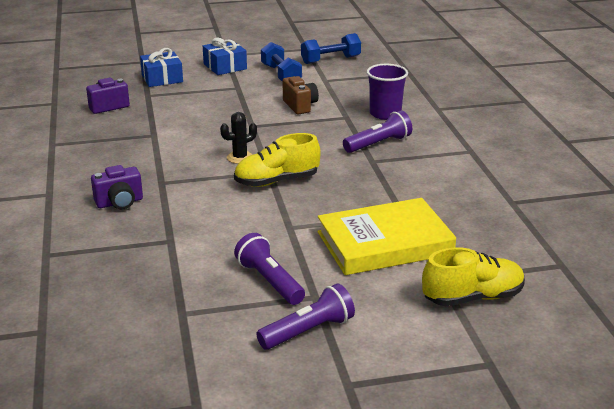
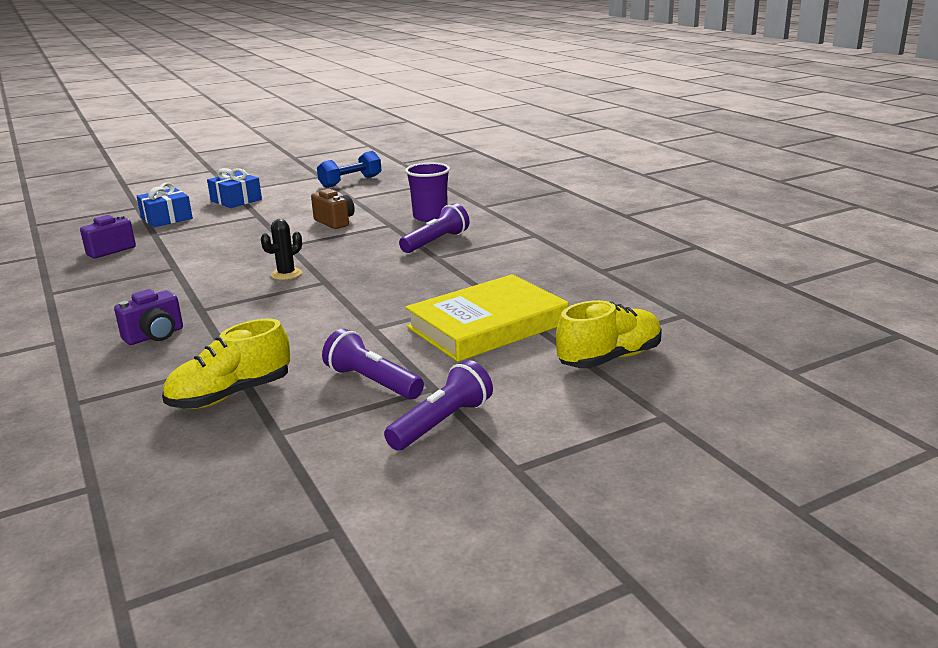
camera: 15 degrees left, 5 degrees down
yellow shoe [234,133,321,187] -> yellow shoe moved to [162,318,290,409]
blue dumbbell [261,42,302,81] -> none

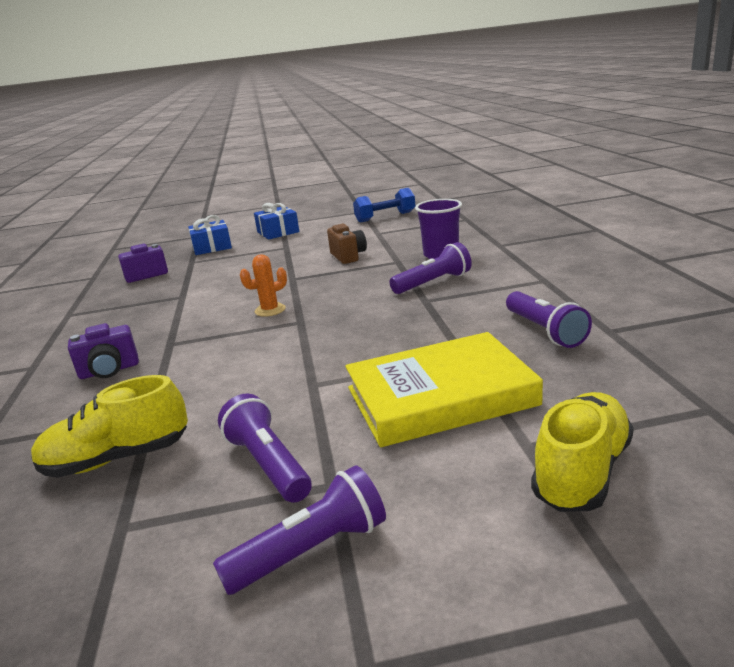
camera: 20 degrees right, 0 degrees up
black cactus [261,219,302,280] -> orange cactus [240,254,287,317]
yellow shoe [556,300,662,368] -> yellow shoe turned 45 degrees counterclockwise [531,392,634,512]
none -> purple flashlight [506,291,592,348]

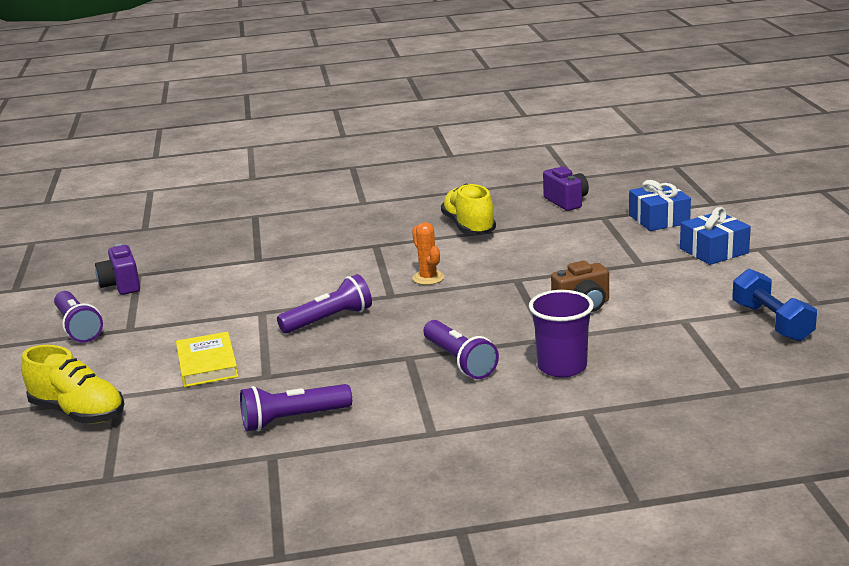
camera: 90 degrees right, 0 degrees up
yellow shoe [31,375,188,478] -> yellow shoe moved to [441,184,496,235]
purple camera [68,323,139,379] -> purple camera moved to [95,243,140,295]
purple flashlight [218,393,312,503] -> purple flashlight moved to [277,274,372,334]
yellow book [345,332,543,447] -> yellow book [176,332,238,387], size x0.57

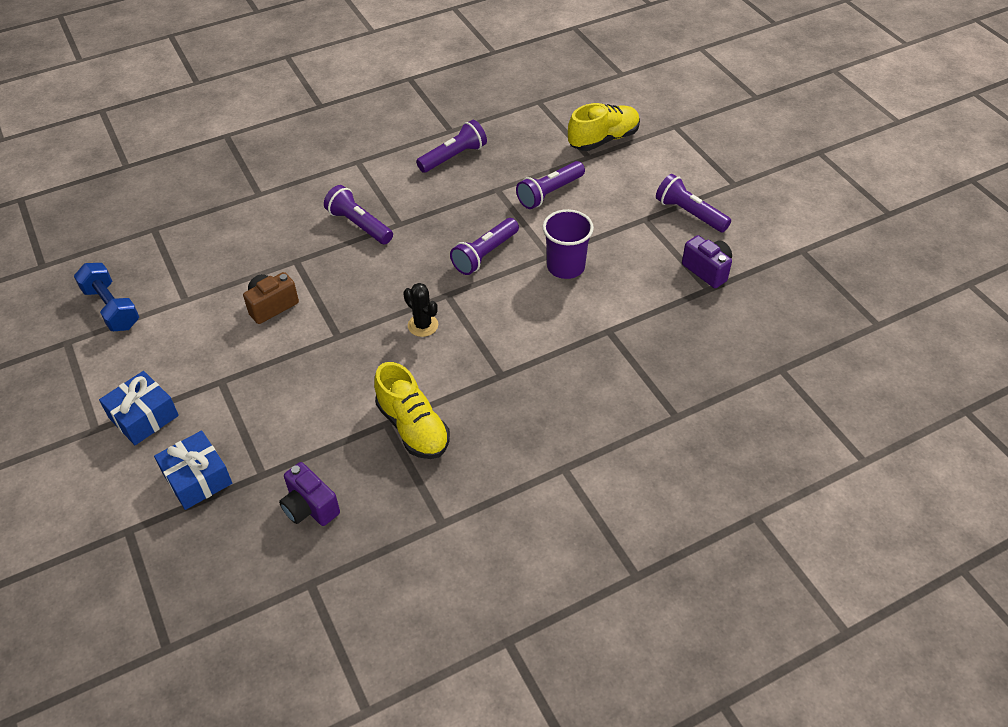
camera: 160 degrees right, 25 degrees up
yellow shoe [21,345,124,423] -> yellow shoe turned 135 degrees clockwise [568,103,640,151]
yellow book [176,332,238,387] -> purple flashlight [516,161,585,209]
orange cactus [412,222,444,285] -> black cactus [403,283,438,337]
purple cup [529,290,594,377] -> purple cup moved to [543,209,594,279]

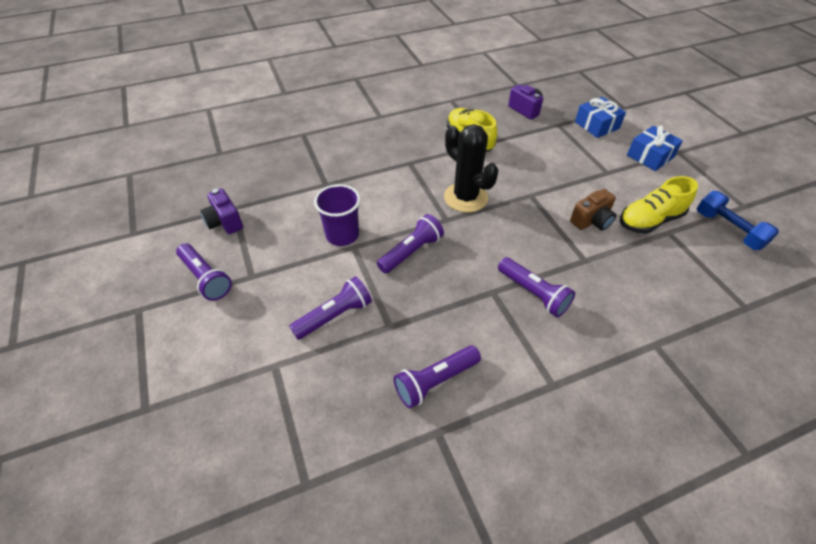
camera: 175 degrees left, 0 degrees up
black cactus [403,283,438,337] -> black cactus [444,124,498,213], size x1.85
yellow shoe [568,103,640,151] -> yellow shoe moved to [620,176,698,234]

